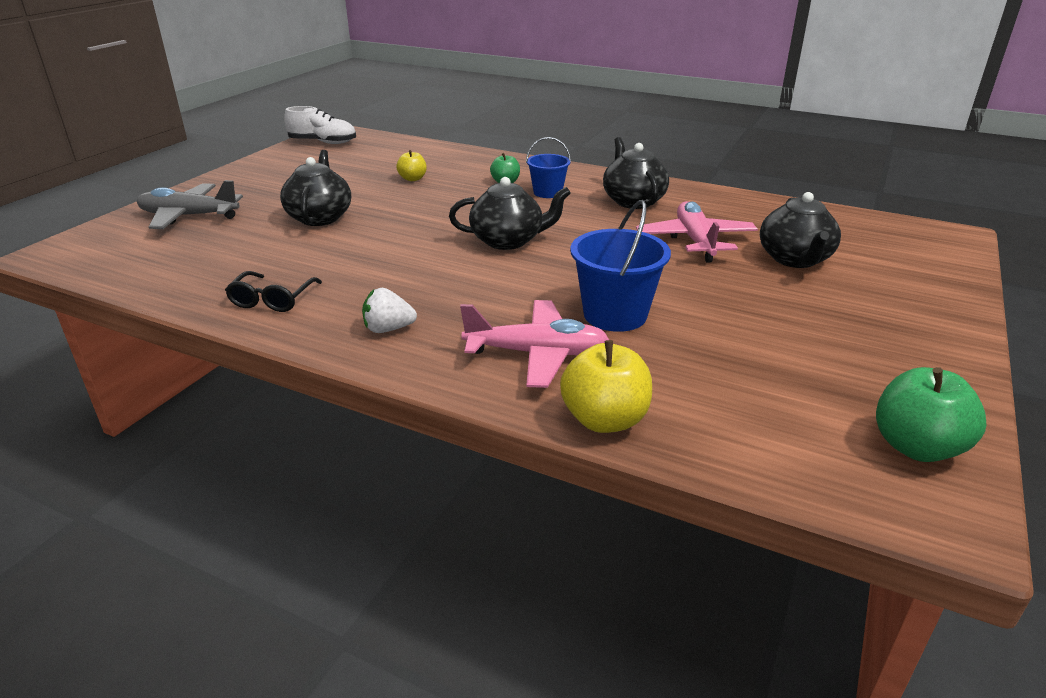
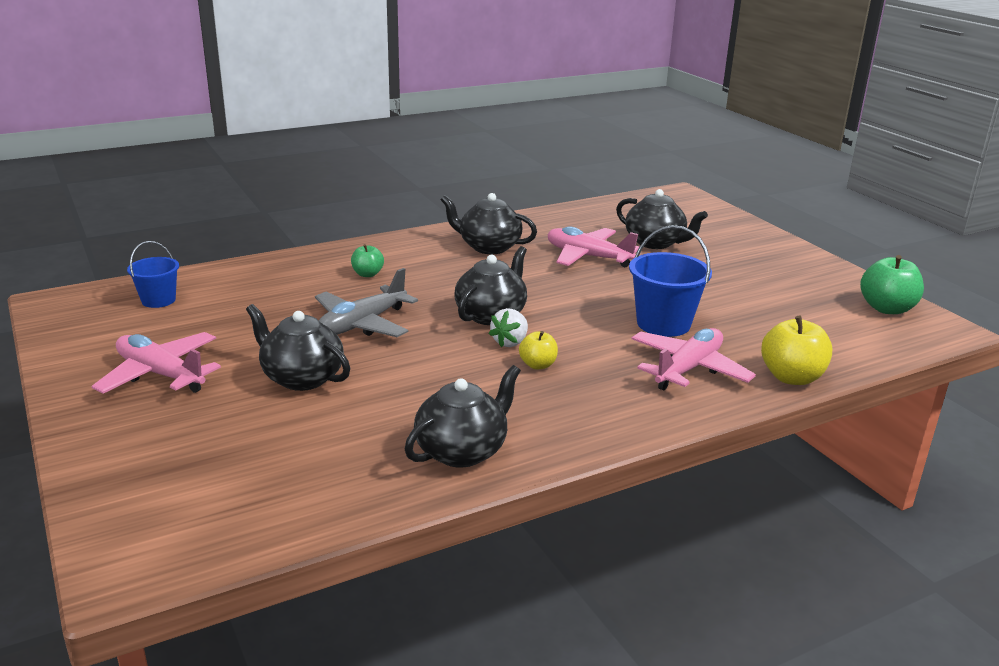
camera: 55 degrees left, 5 degrees down
grey plane [137,180,243,229] -> grey plane moved to [315,268,418,337]
black glasses [225,271,322,312] -> black teapot [405,365,521,468]
white shoe [284,106,356,144] -> none
white strawberry [362,288,417,333] -> white strawberry moved to [489,308,528,348]
yellow apple [396,150,427,181] -> yellow apple moved to [519,331,558,369]
blue bucket [526,137,571,198] -> blue bucket moved to [127,241,179,308]
none -> pink plane [92,332,221,394]

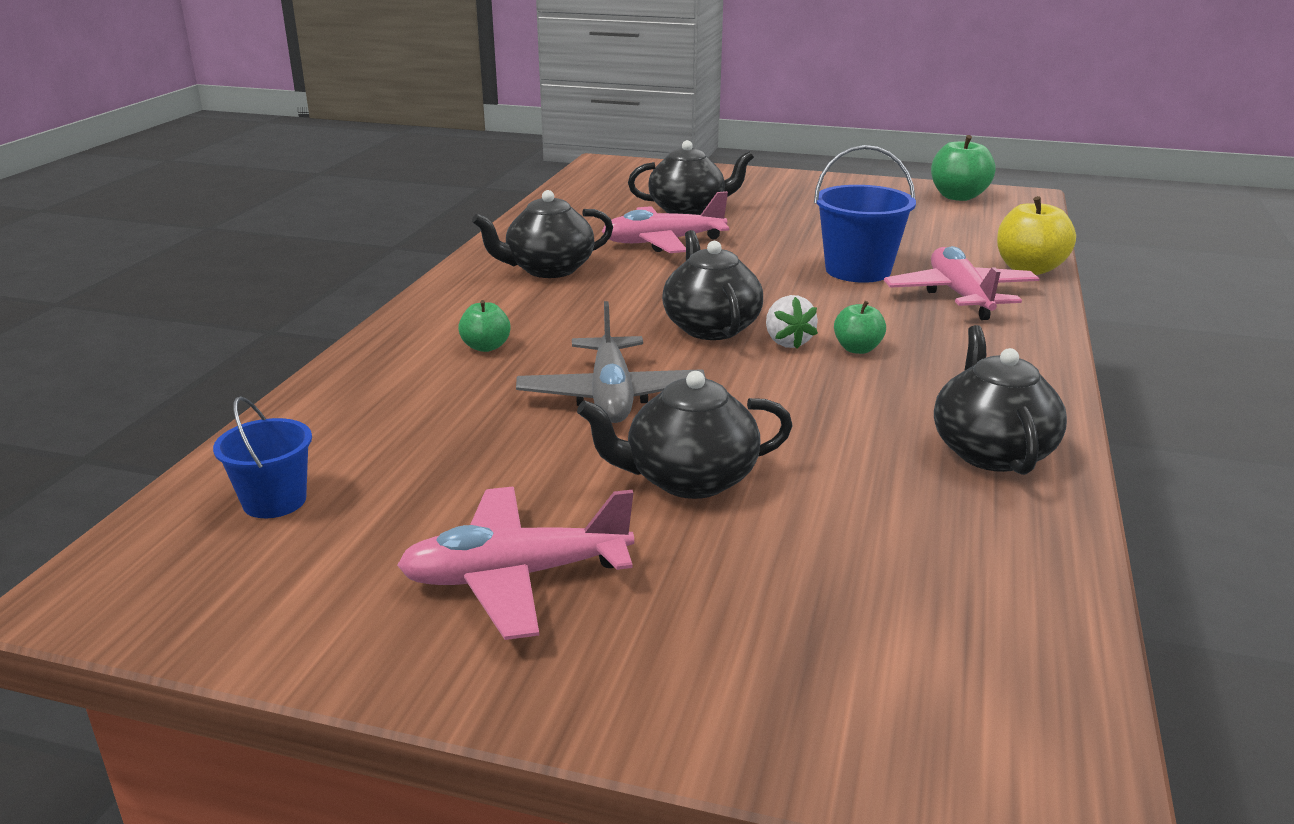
camera: 45 degrees left, 0 degrees up
yellow apple [519,331,558,369] -> green apple [834,301,886,354]

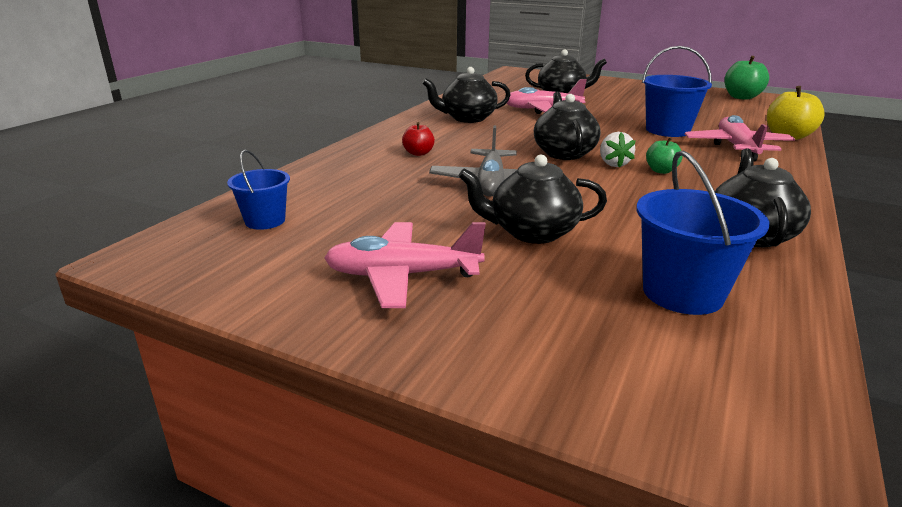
camera: 10 degrees right, 0 degrees up
green apple [458,300,511,352] -> red apple [402,122,435,156]
none -> blue bucket [636,150,769,315]

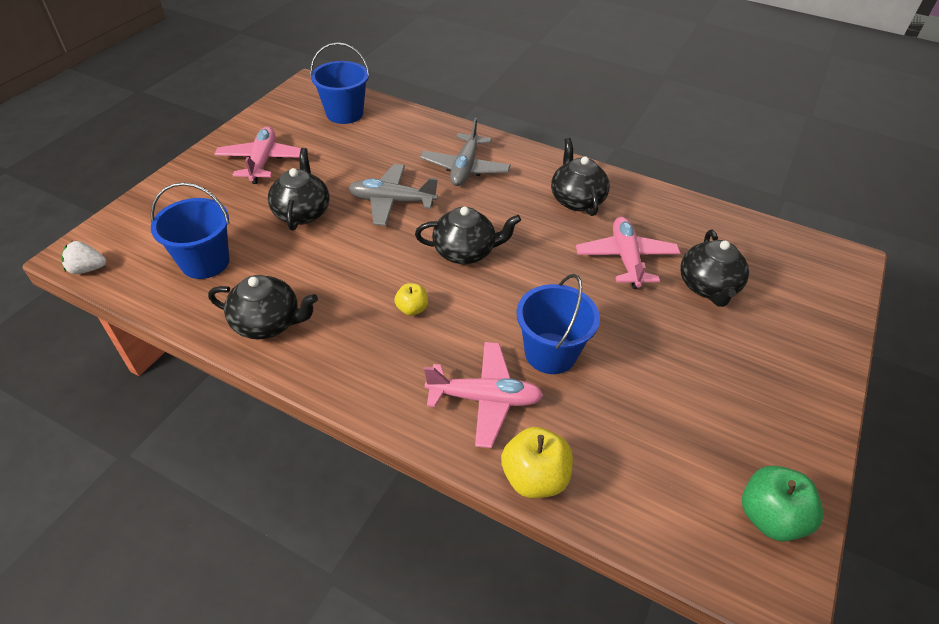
camera: 90 degrees right, 20 degrees up
blue bucket [227,150,290,230] -> blue bucket [310,42,370,124], size x1.61
red apple [402,122,435,156] -> grey plane [420,118,511,186]
white strawberry [600,132,635,168] -> white strawberry moved to [61,241,106,274]
green apple [646,137,683,174] -> yellow apple [394,283,428,316]

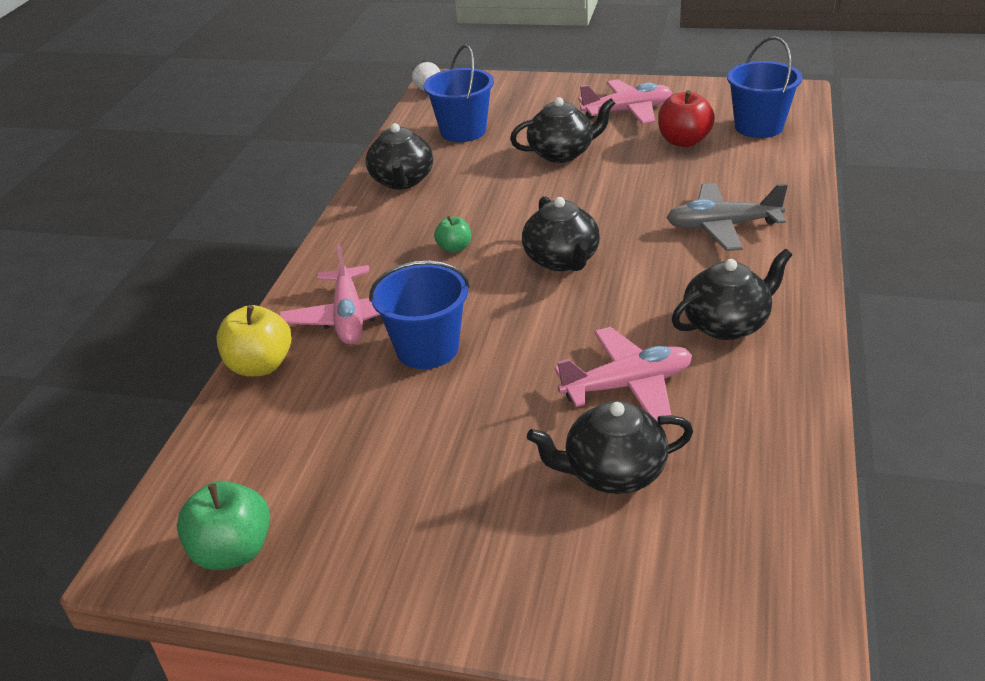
camera: 80 degrees right, 10 degrees down
grey plane [349,164,438,226] -> none
yellow apple [394,283,428,316] -> green apple [434,216,471,253]
none -> red apple [658,90,715,147]

